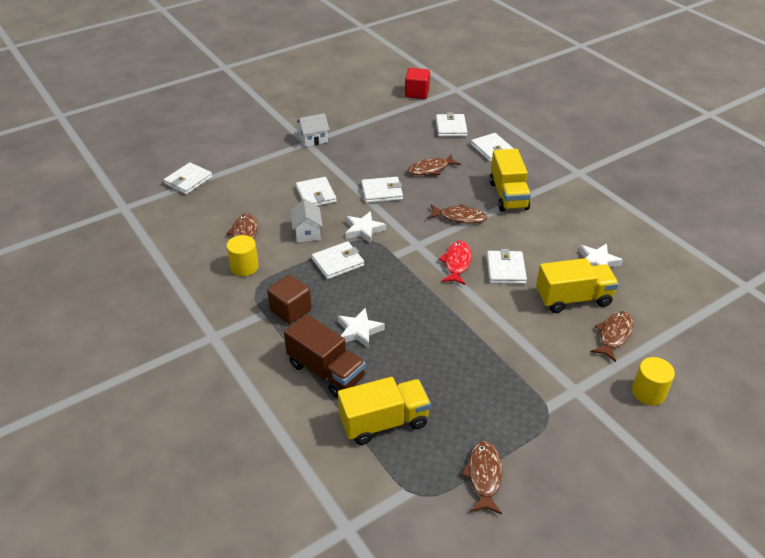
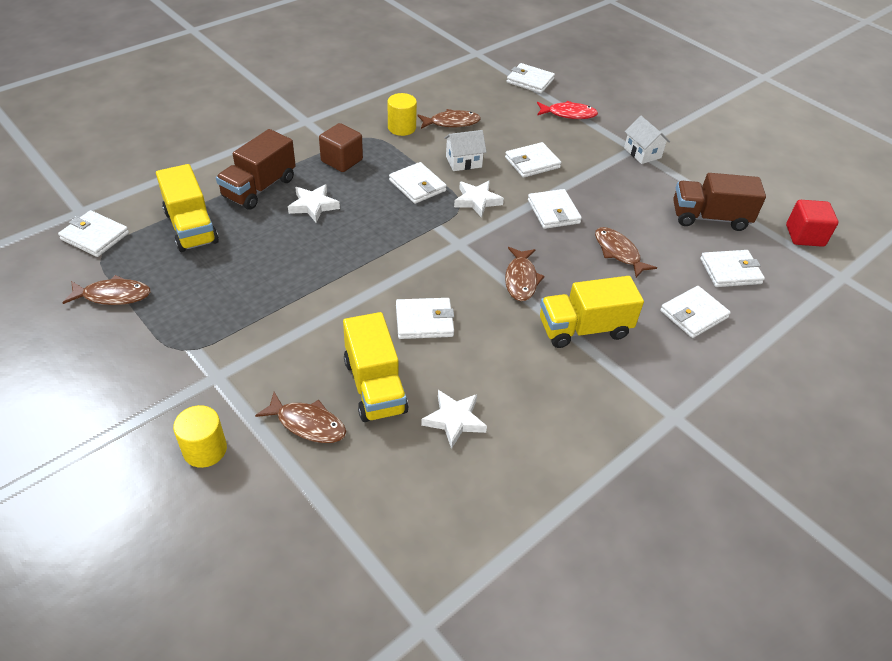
camera: 80 degrees right, 5 degrees up
red fish [439,241,471,285] -> red fish moved to [537,101,598,119]
none -> white wallet [58,210,129,257]
none -> brown truck [673,173,766,231]

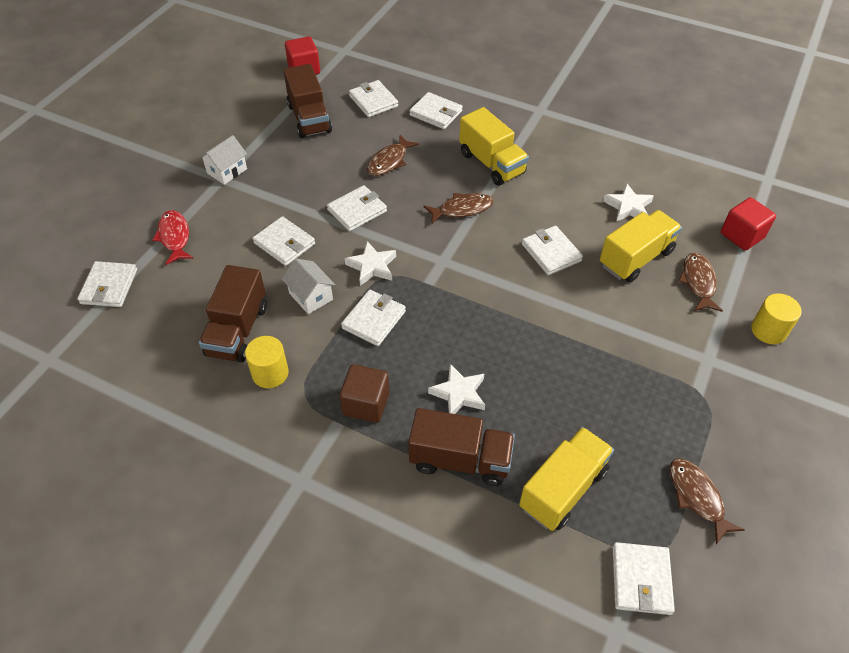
camera: 110 degrees left, 5 degrees up
brown fish [417,109,481,129] -> brown truck [199,265,267,362]
none -> red cube [721,197,776,251]

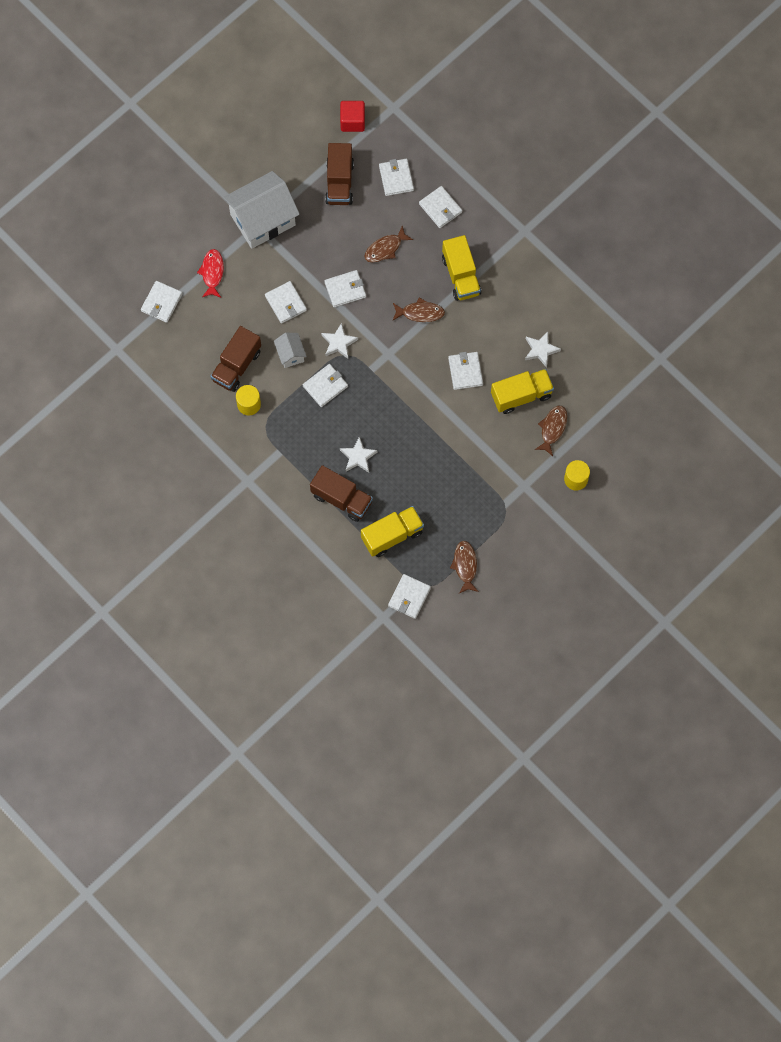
camera: 20 degrees right, 20 degrees up
white house [199,135,247,185] -> white house [223,171,300,249], size x2.15
brown cube [339,364,389,423] -> none
red cube [721,197,776,251] -> none

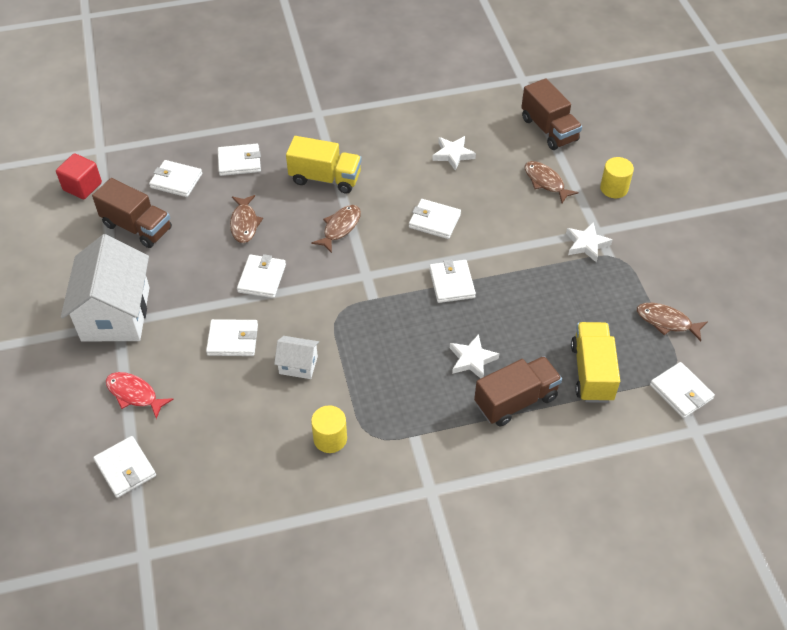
camera: 60 degrees left, 20 degrees down
brown truck [211,326,261,392] -> brown truck moved to [521,78,582,150]
white wallet [303,364,348,407] -> white wallet moved to [429,259,476,303]
white star [321,323,358,359] -> white star moved to [566,222,612,263]
yellow truck [491,369,554,414] -> none

